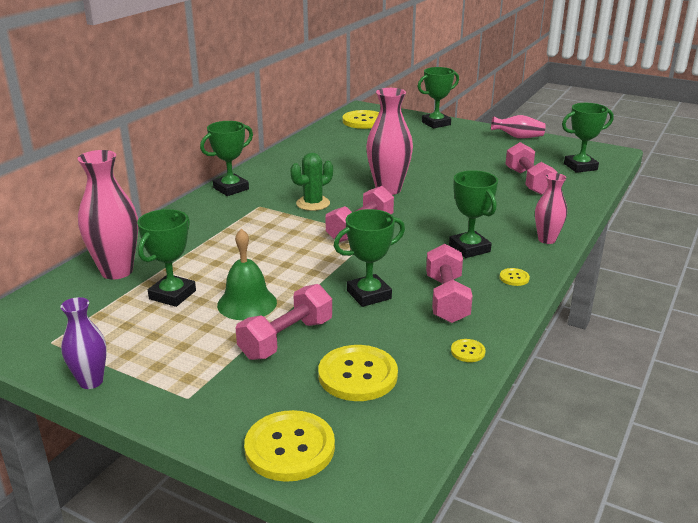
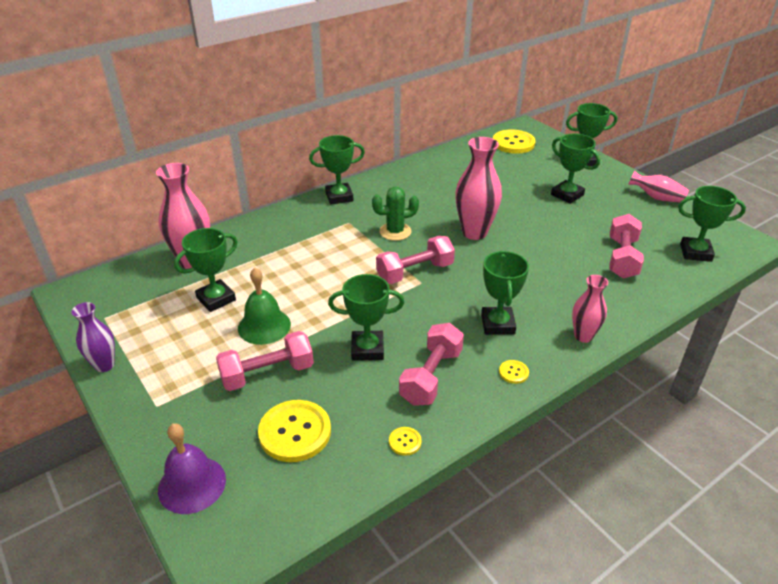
camera: 25 degrees right, 10 degrees up
yellow button [244,410,335,482] -> purple bell [158,423,226,514]
none -> green trophy [551,134,600,204]

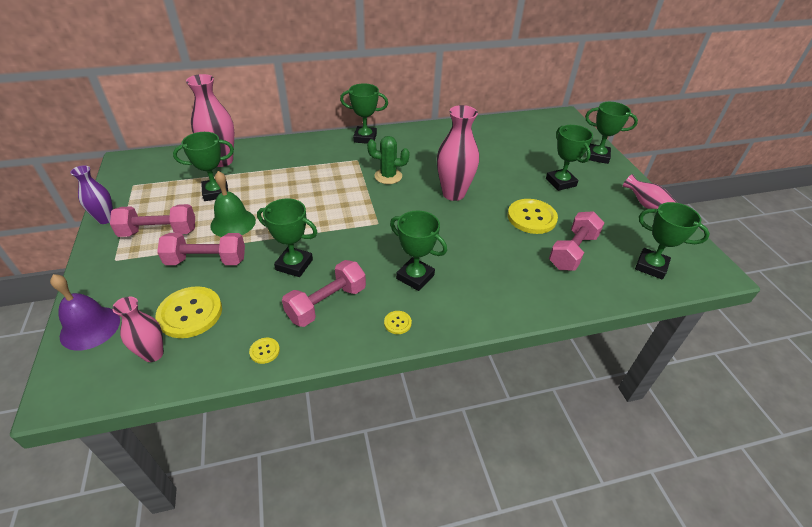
camera: 20 degrees right, 5 degrees up
pink dumbbell [376,236,455,284] -> pink dumbbell moved to [110,204,195,237]
green trophy [481,251,529,335] -> green trophy turned 75 degrees counterclockwise [390,210,447,291]
yellow button [493,129,536,154] -> yellow button moved to [508,199,558,234]
pink vase [572,275,608,343] -> pink vase moved to [112,296,164,362]

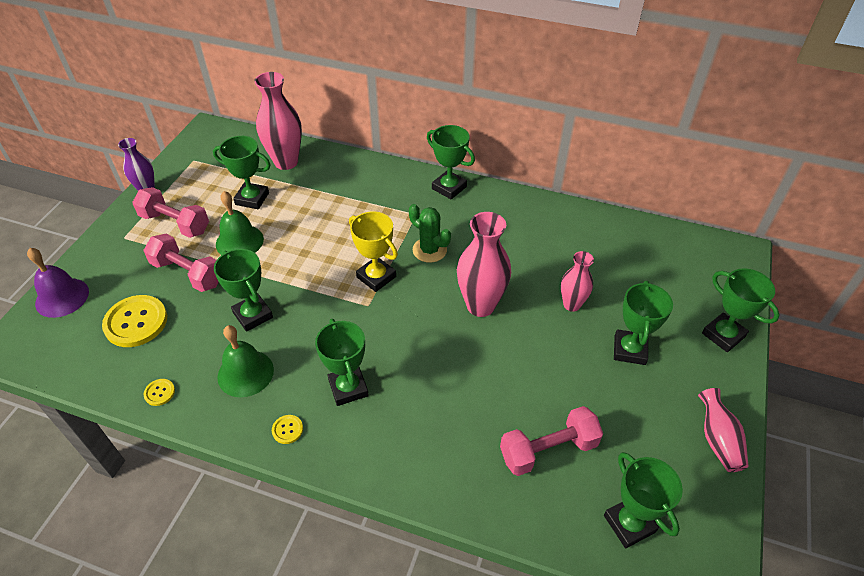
camera: 35 degrees right, 5 degrees up
pink vase [112,296,164,362] -> pink vase moved to [561,251,594,312]
pink dumbbell [282,260,366,327] -> green bell [217,325,274,397]
yellow button [508,199,558,234] -> none
none -> yellow trophy [349,211,398,292]

